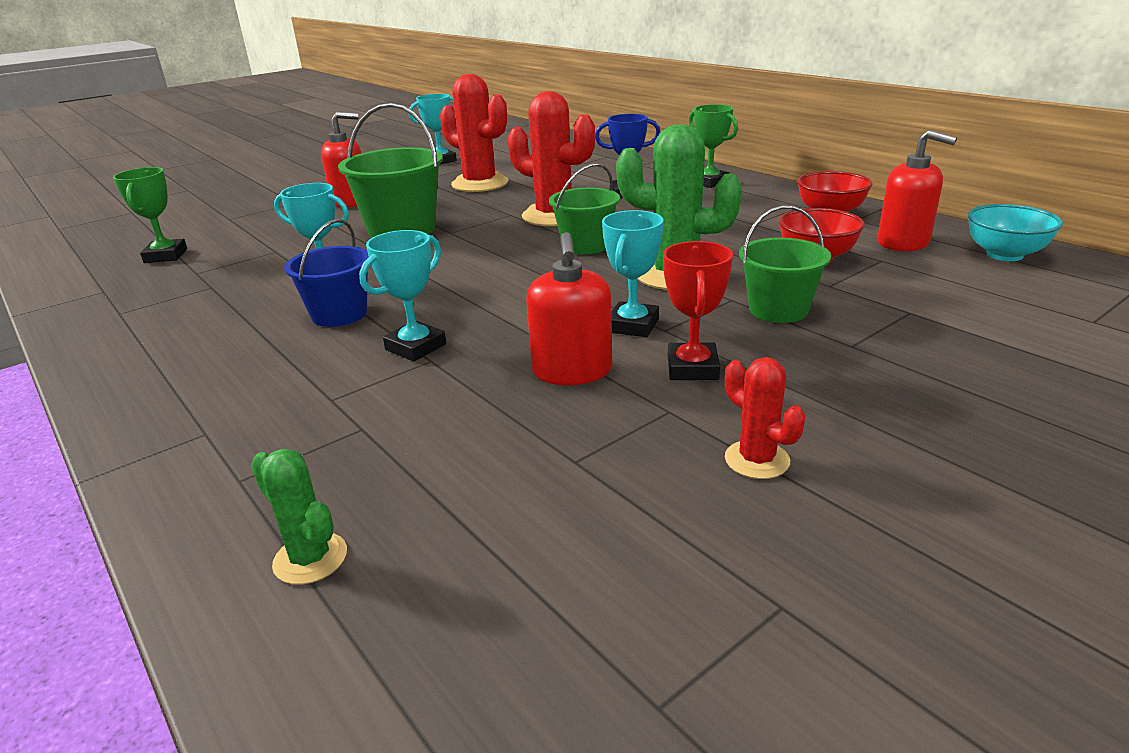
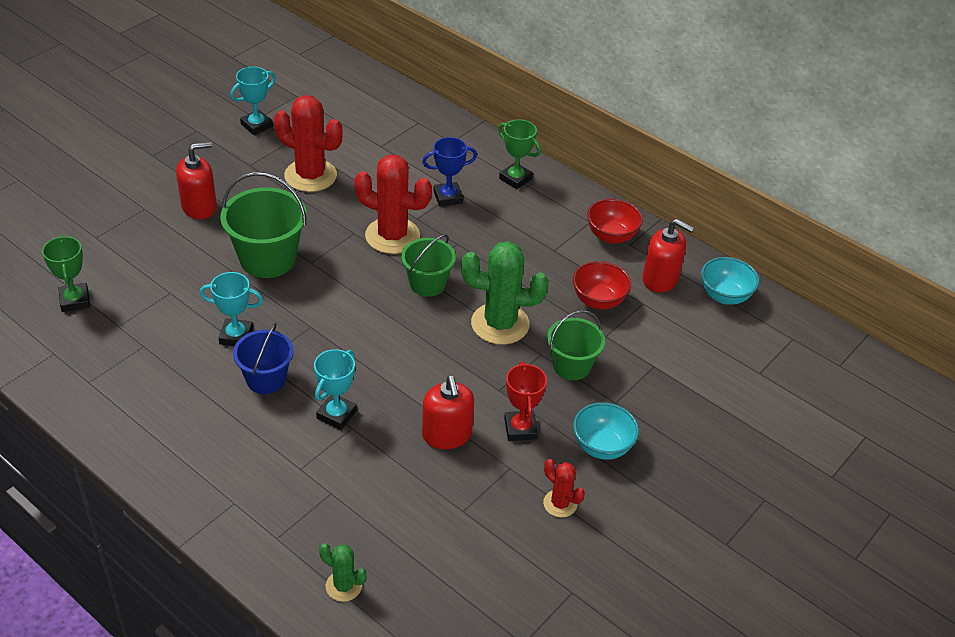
camera: 15 degrees left, 15 degrees up
turquoise trophy [602,210,664,337] -> none
none -> turquoise bowl [573,402,639,460]

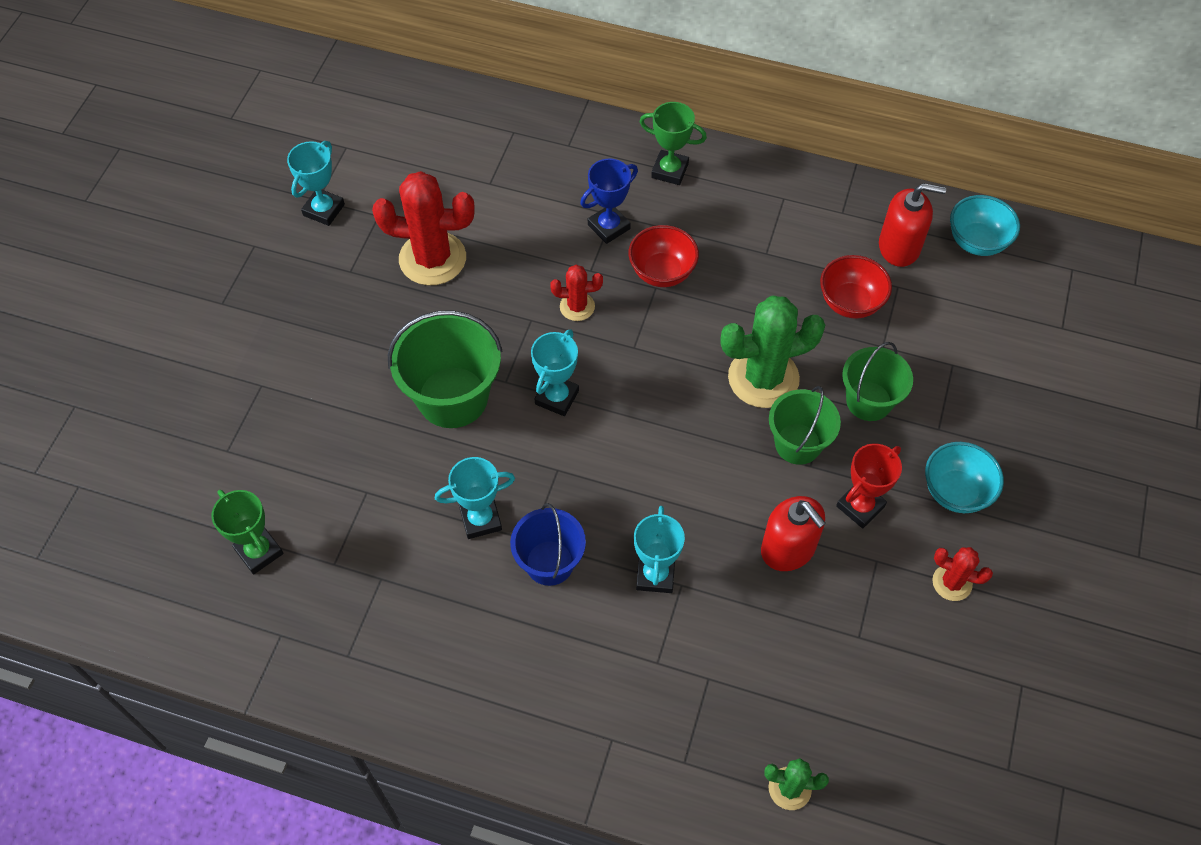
camera: 20 degrees left, 15 degrees up
red soap dispenser [176,142,217,219] -> none
red cactus [354,155,432,254] -> red cactus [550,265,603,321], size x0.51
green bucket [401,234,456,297] -> green bucket moved to [769,386,841,465]
red trophy [504,362,547,441] -> red trophy turned 75 degrees clockwise [836,444,902,528]
red bowl [587,199,643,244] -> red bowl moved to [629,225,699,287]
none -> turquoise trophy [531,329,579,416]

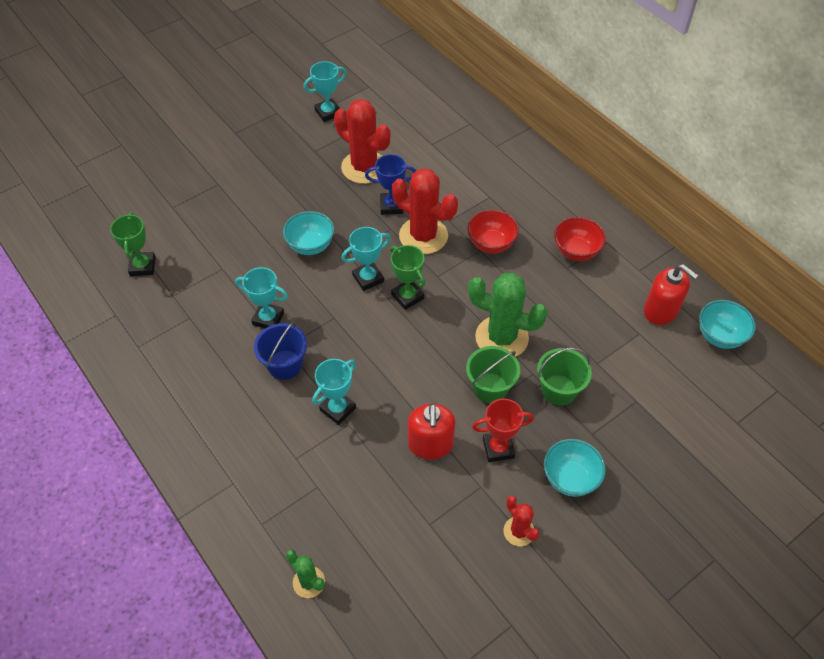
camera: 35 degrees right, 5 degrees down
green bucket [388,310,503,428] -> turquoise bowl [283,211,334,255]
red cactus [550,265,603,321] -> red cactus [392,168,458,254], size x1.95
blue trophy [580,158,638,244] -> blue trophy moved to [365,154,416,215]
green trophy [640,102,707,185] -> green trophy moved to [391,245,425,310]
red bowl [820,255,892,319] -> red bowl moved to [554,217,606,261]

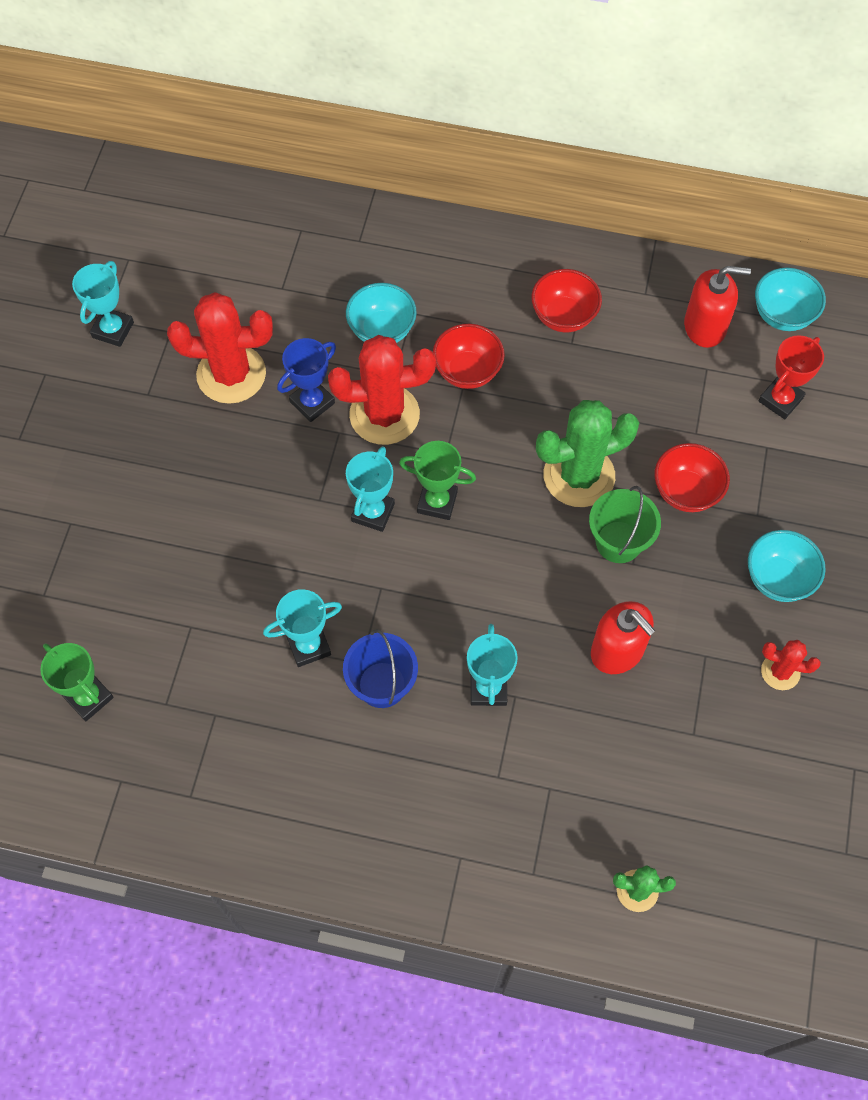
camera: 40 degrees left, 10 degrees up
turquoise bowl [283,211,334,255] -> turquoise bowl moved to [346,283,417,343]
red trophy [472,399,534,462] -> red trophy moved to [759,335,824,419]
green bucket [537,348,592,405] -> red bowl [655,443,730,512]

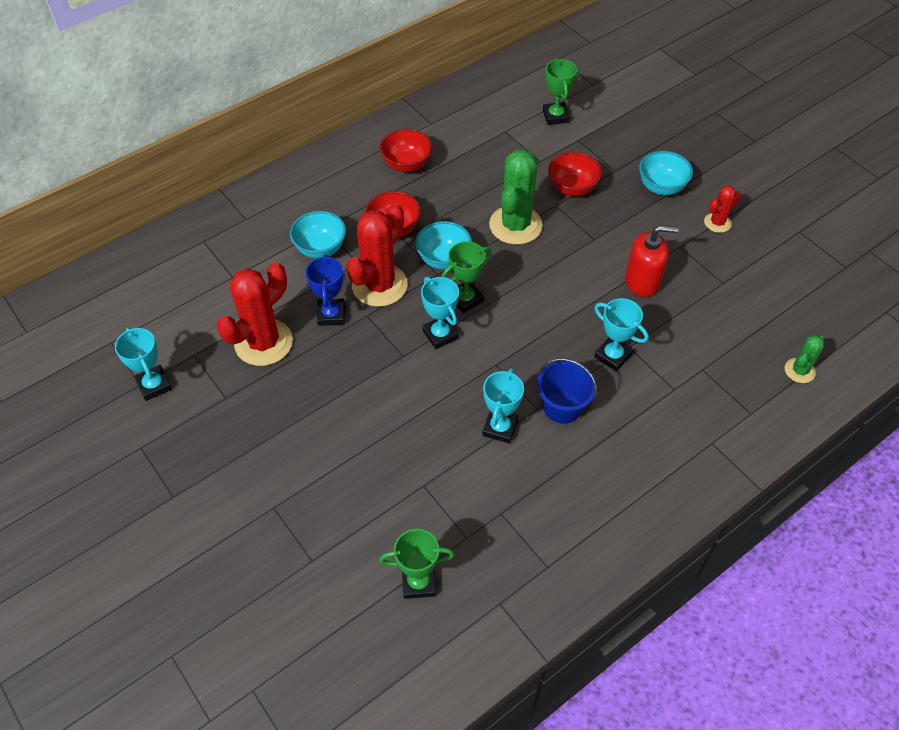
camera: 50 degrees left, 10 degrees down
green bucket [589,486,661,563] -> none
red soap dispenser [684,266,751,348] -> none
turquoise bowl [755,268,826,331] -> turquoise bowl moved to [415,221,472,269]
red trophy [759,335,824,419] -> green trophy [543,59,577,125]

